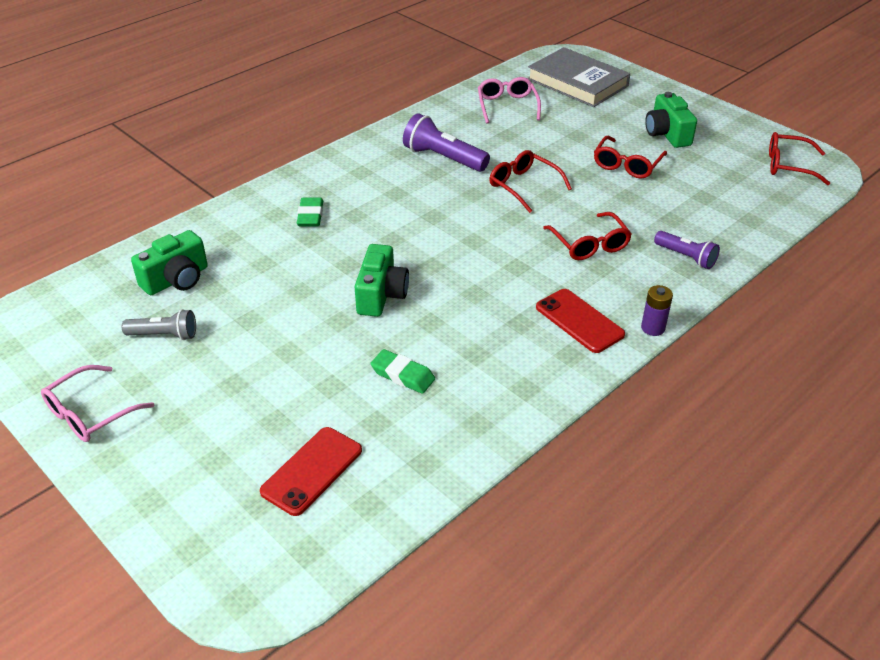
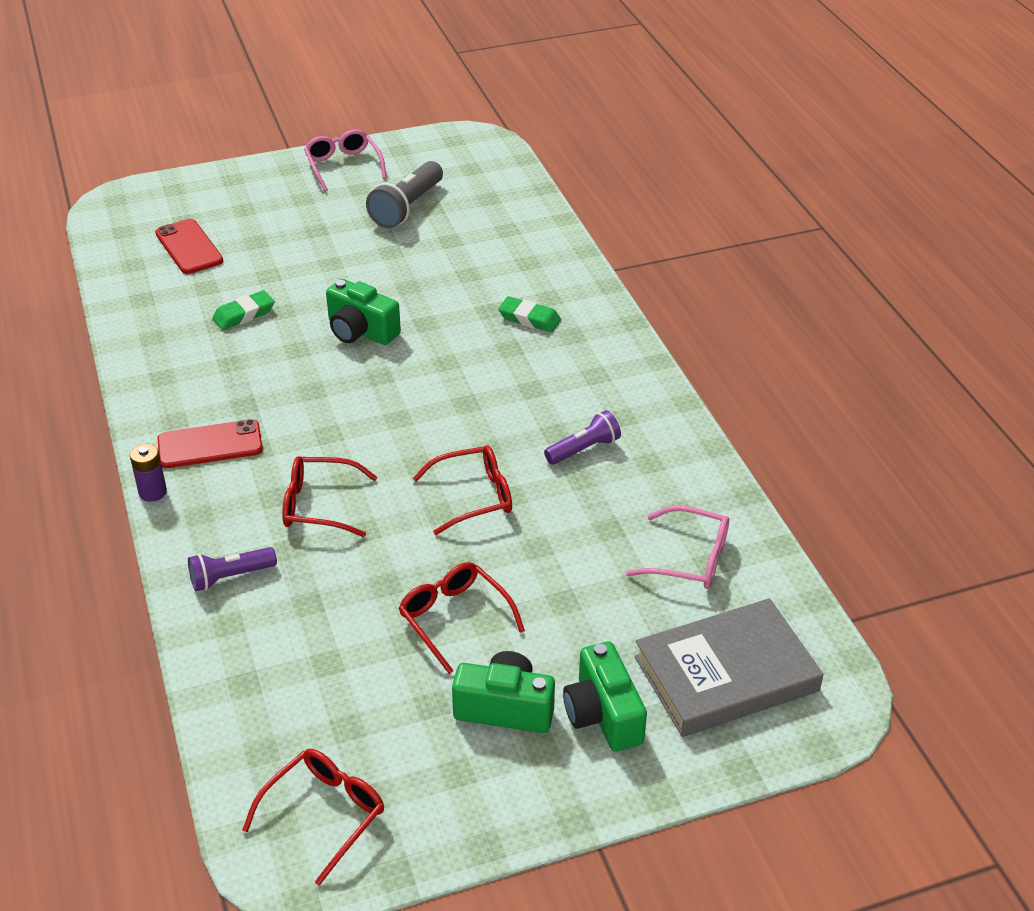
camera: 115 degrees right, 0 degrees up
grey flashlight [122,309,196,340] -> grey flashlight [366,161,443,228], size x1.57
green camera [131,230,208,295] -> green camera moved to [563,641,647,751]
purple flashlight [403,113,490,172] -> purple flashlight [544,410,621,465], size x0.64

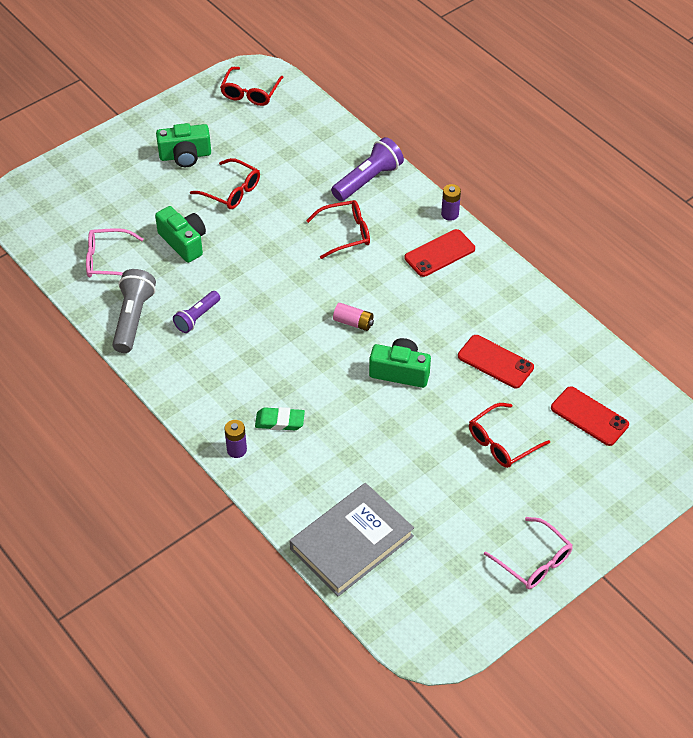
camera: 160 degrees right, 10 degrees up
purple flashlight [188,547,277,591] -> purple flashlight [331,137,404,201], size x1.57
green eraser [212,290,274,330] -> red phone [458,335,534,389]
grey flashlight [366,161,443,228] -> grey flashlight moved to [112,269,156,353]
red glasses [413,446,512,535] -> red glasses moved to [469,403,550,468]
green camera [563,641,647,751] -> green camera moved to [155,206,206,263]
grey book [634,598,823,737] -> grey book moved to [290,483,414,596]
none -> purple battery [224,420,247,458]
none -> pink battery [333,303,374,331]

